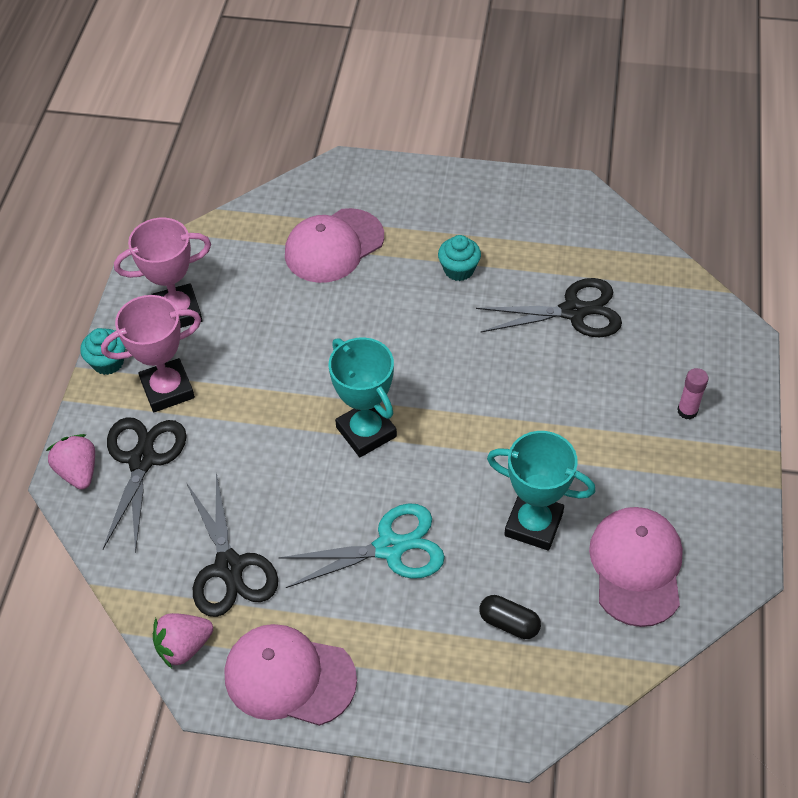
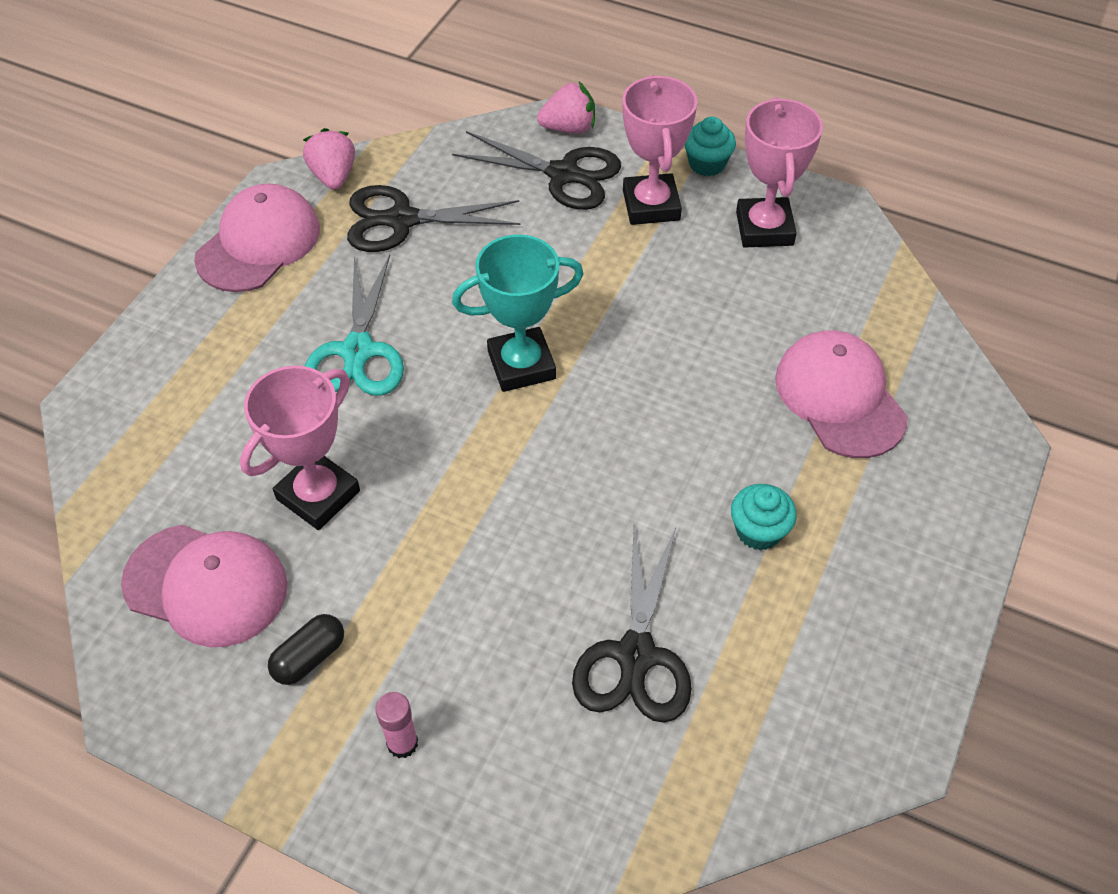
camera: 105 degrees right, 0 degrees up
black capsule [479,595,541,639] -> black capsule moved to [268,614,344,685]
turquoise trophy [487,431,596,551] -> pink trophy [240,365,360,530]

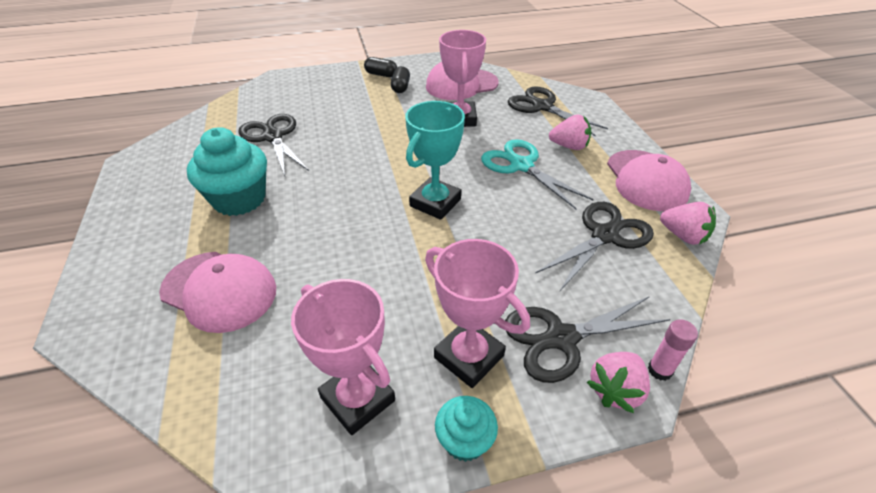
camera: 140 degrees right, 10 degrees down
pink glue stick [375,692,418,758] -> pink glue stick moved to [648,319,698,381]
turquoise cupcake [731,484,797,550] -> turquoise cupcake [187,127,267,216], size x1.85
none -> black capsule [364,57,397,77]
none -> black scissors [508,87,608,136]
none -> pink strawberry [549,114,591,150]

